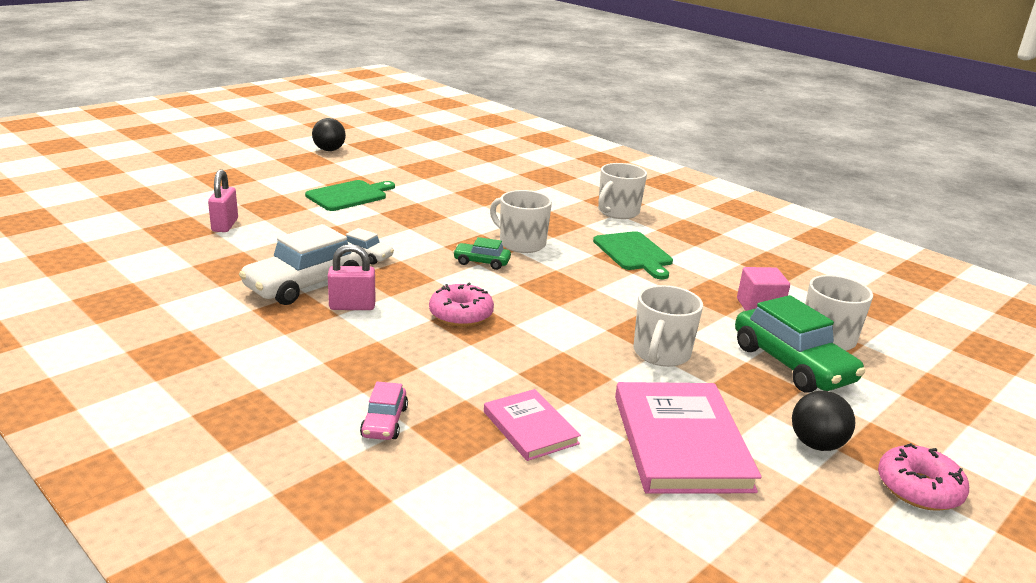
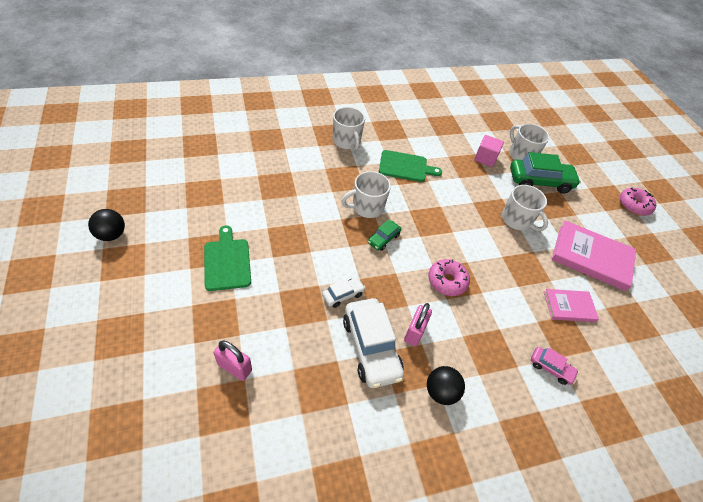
camera: 65 degrees left, 25 degrees up
black ball [792,391,855,451] -> black ball moved to [427,366,465,405]

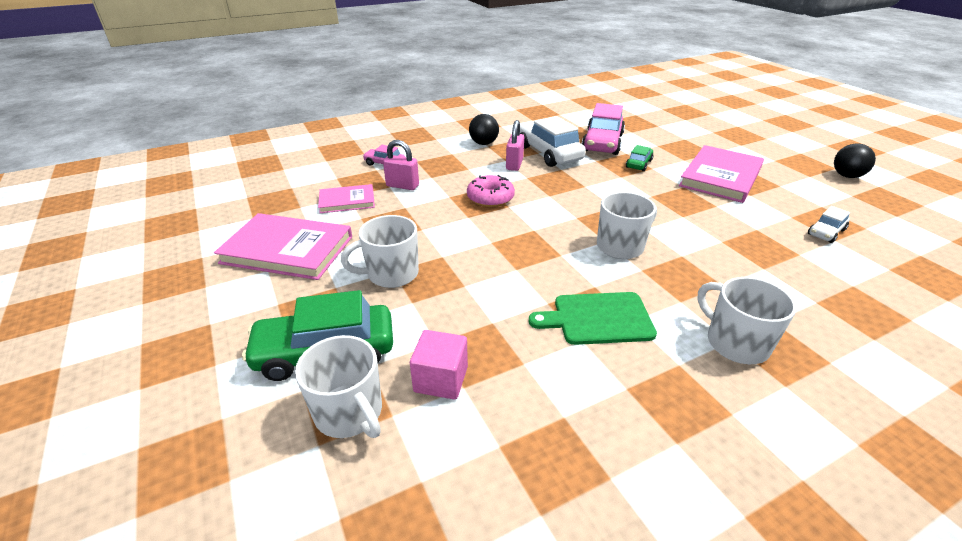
camera: 175 degrees right, 15 degrees down
green cutting board [204,226,251,291] -> pink book [679,145,764,203]
pink padlock [214,340,252,381] -> pink padlock moved to [383,140,419,190]
white car [322,277,366,308] -> white car moved to [808,206,850,243]
green car [368,220,401,251] -> green car moved to [626,145,653,171]
white mug [502,185,548,231] -> white mug turned 60 degrees counterclockwise [341,215,419,288]
pink donut [620,187,656,216] -> none
none -> pink car [582,103,625,155]

